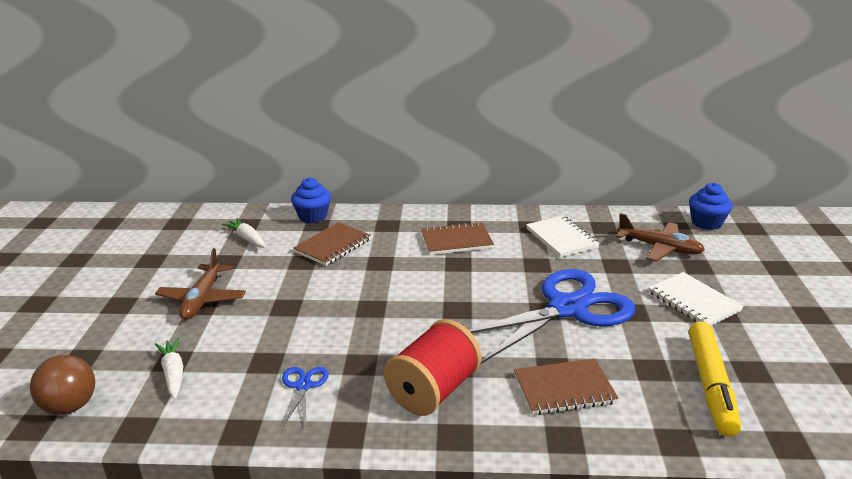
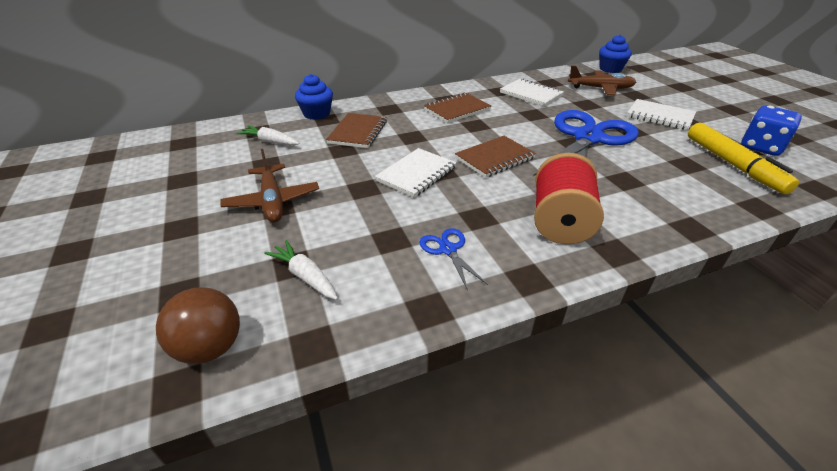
camera: 25 degrees left, 10 degrees up
brown notebook [514,358,619,415] -> brown notebook moved to [455,136,536,178]
none -> white notebook [375,148,457,198]
none -> blue dice [741,105,802,156]

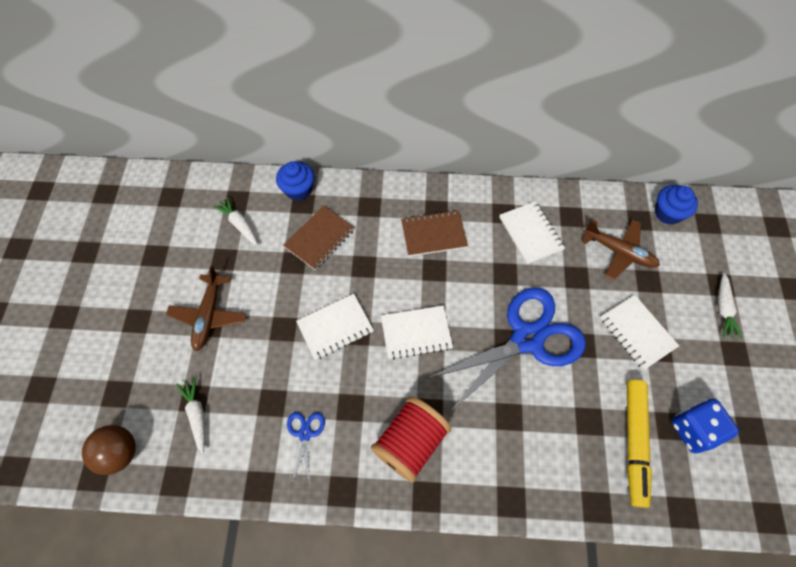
camera: 25 degrees right, 25 degrees up
brown notebook [455,136,536,178] -> white notebook [381,305,453,359]
none -> white carrot [718,273,742,339]

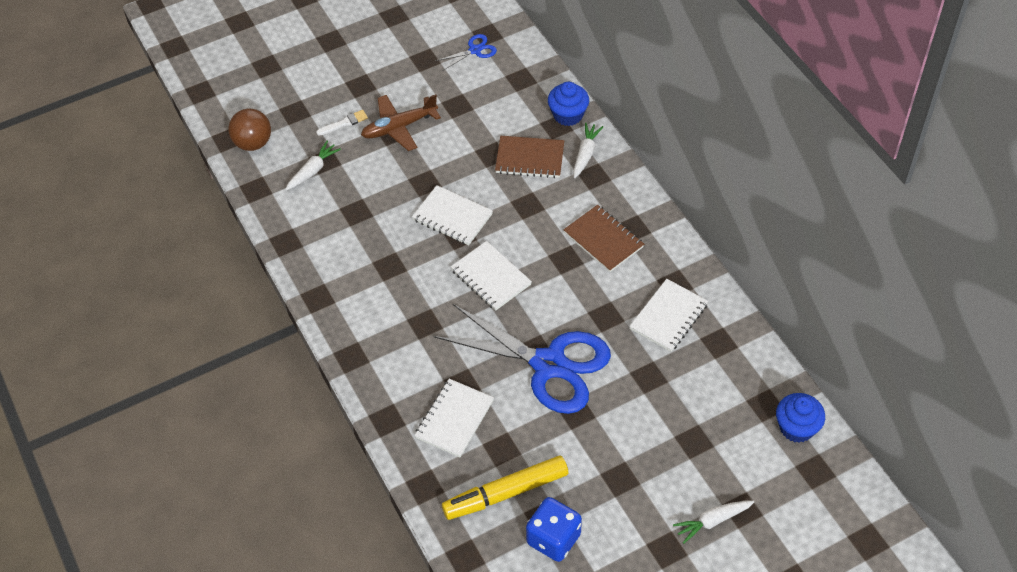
camera: 60 degrees right, 10 degrees down
white carrot [213,197,258,245] -> white carrot moved to [573,123,603,178]
blue scissors [287,412,325,483] -> blue scissors moved to [436,34,497,70]
red spool [371,396,451,483] -> none
brown plane [582,219,660,280] -> none
white notebook [600,295,679,370] -> white notebook moved to [414,379,494,457]
none -> white brush [316,110,368,136]

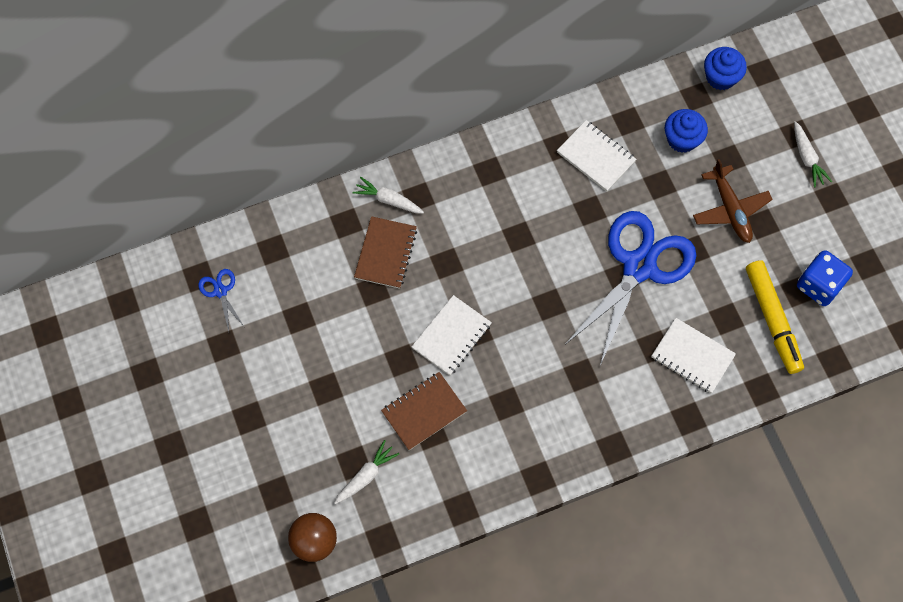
camera: 85 degrees left, 15 degrees up
white carrot [285,141,341,190] -> white carrot turned 90 degrees clockwise [334,440,399,504]
white brush [316,110,368,136] -> none
brown plane [361,94,441,151] -> brown plane moved to [693,159,773,243]
white notebook [451,241,532,311] -> none
blue cupcake [548,82,589,126] -> blue cupcake moved to [665,109,708,153]
brown notebook [563,205,644,272] -> brown notebook moved to [381,372,467,450]

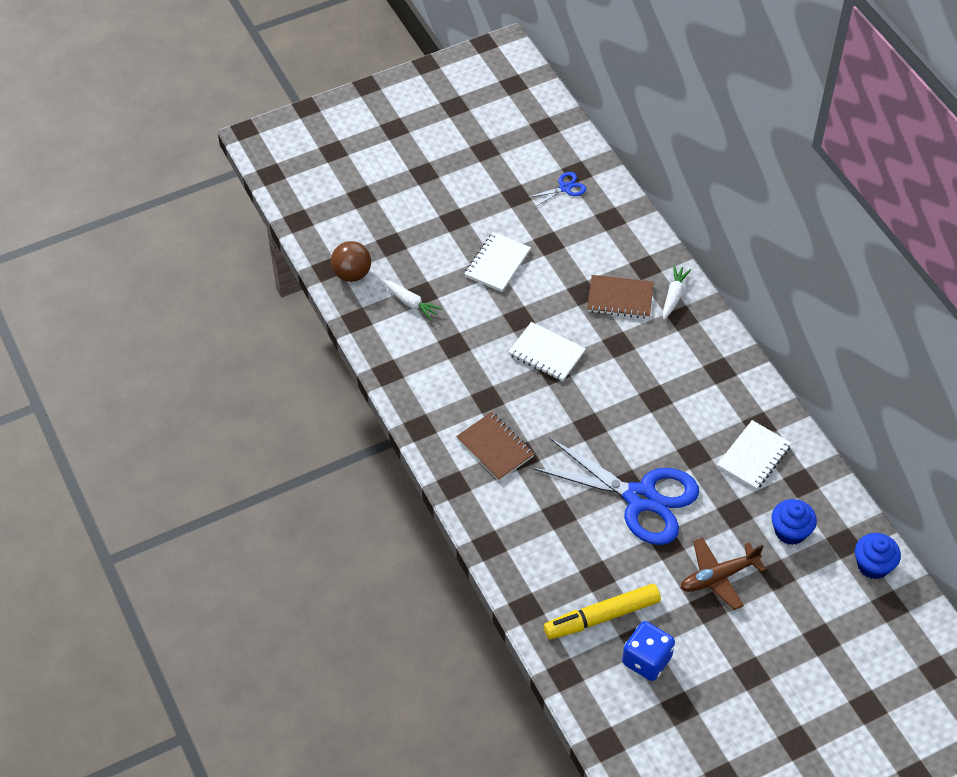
camera: 85 degrees right, 15 degrees down
brown notebook [381,372,467,450] -> brown notebook moved to [456,412,534,481]
white notebook [652,318,736,393] -> white notebook moved to [464,232,531,292]
white carrot [794,121,832,187] -> none

